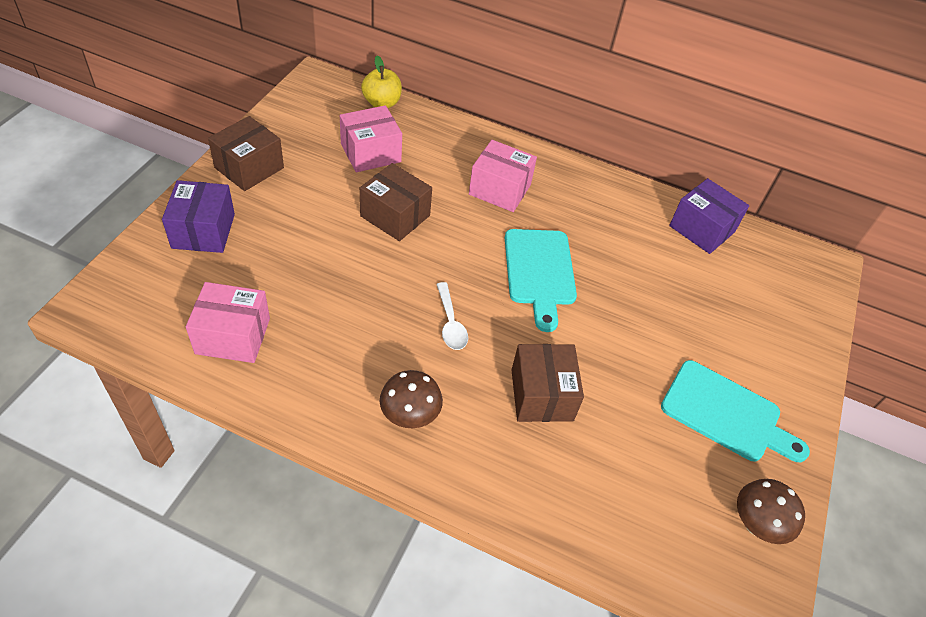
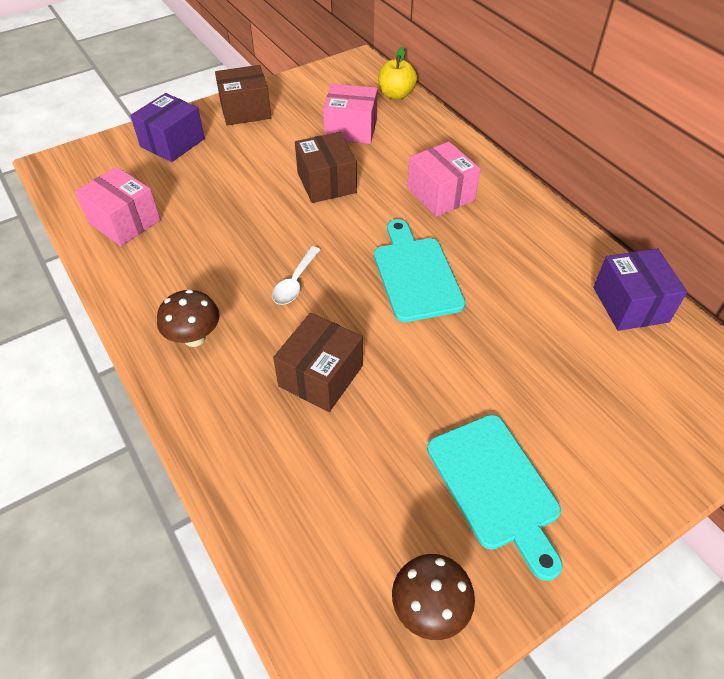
camera: 40 degrees right, 0 degrees up
turquoise cutting board [505,229,577,332] -> turquoise cutting board turned 135 degrees clockwise [374,219,466,322]

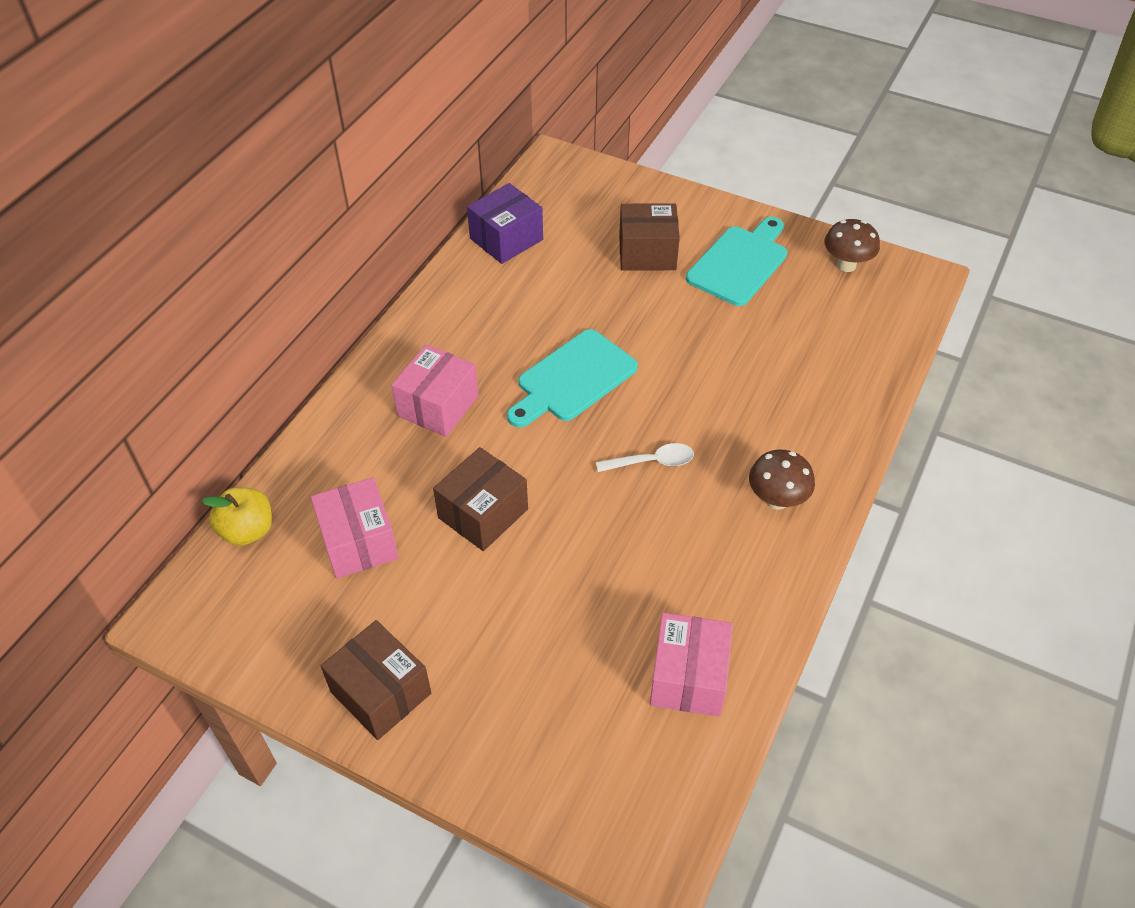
camera: 120 degrees left, 0 degrees up
purple box [130,93,205,162] -> none
brown box [273,313,363,412] -> brown box moved to [619,204,680,270]

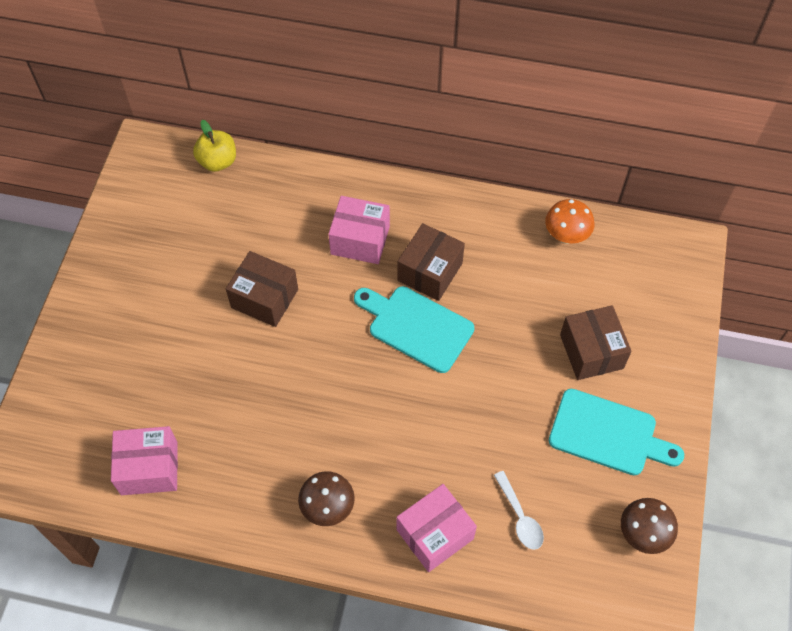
camera: 75 degrees right, 10 degrees up
pink box [311,477,399,579] -> pink box moved to [397,484,477,572]
brown box [321,620,431,740] -> brown box moved to [397,223,465,301]
purple box [467,183,543,264] -> orange mushroom [545,199,594,244]
white spoon [596,443,694,472] -> white spoon moved to [494,471,544,550]

